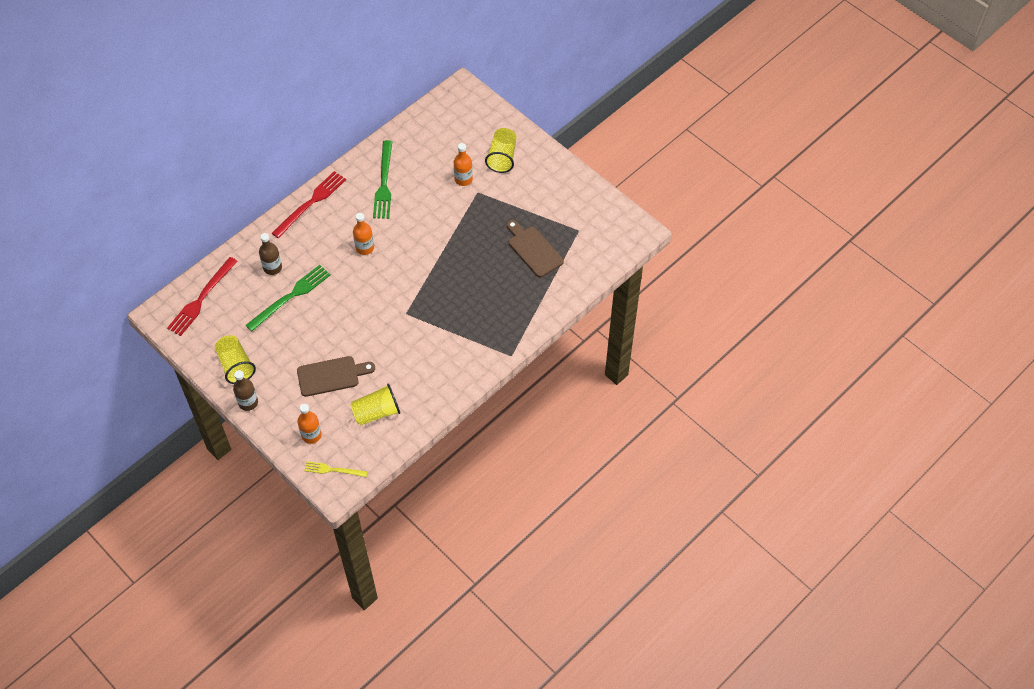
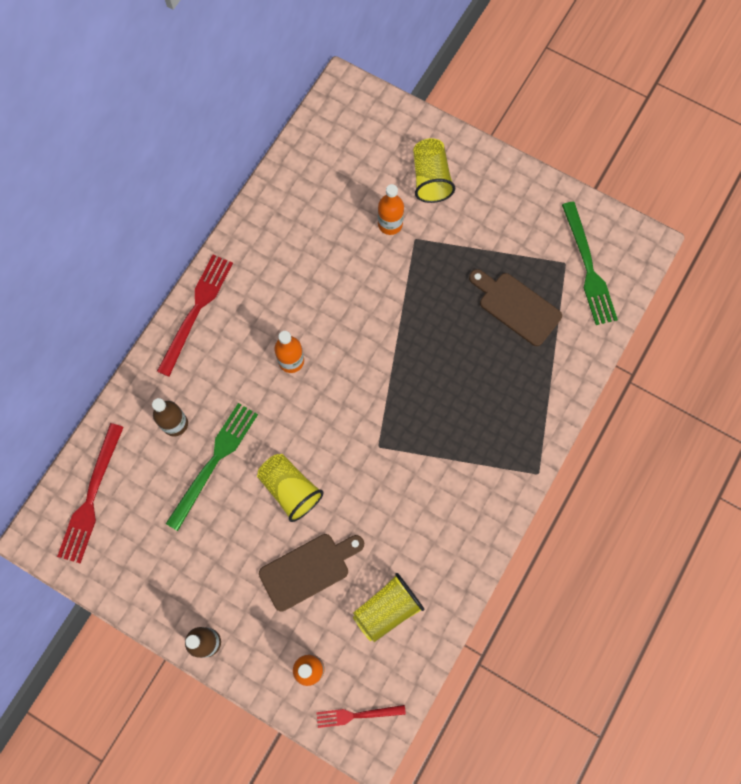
camera: 15 degrees left, 15 degrees up
yellow cup [215,335,256,384] -> yellow cup moved to [257,454,324,522]
yellow fork [304,461,368,477] -> red fork [316,705,406,728]
green fork [373,140,392,219] -> green fork moved to [562,202,618,325]

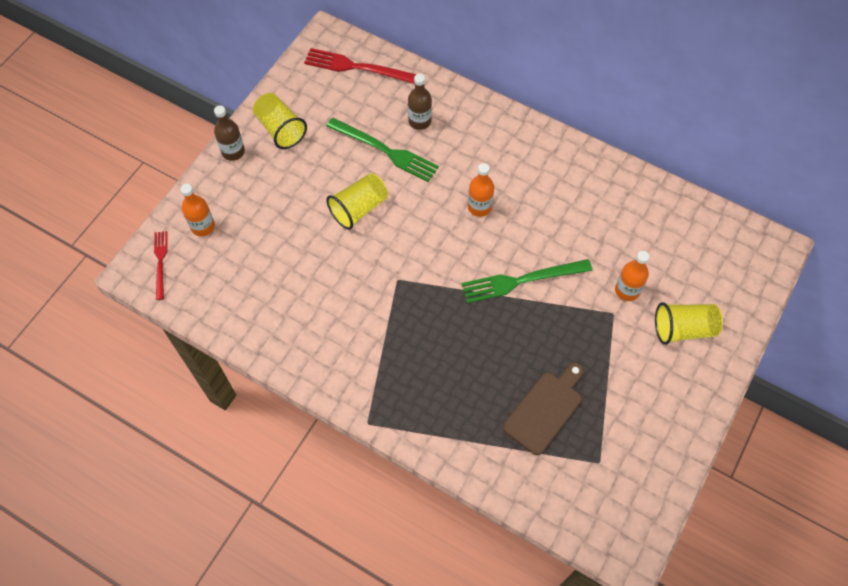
camera: 90 degrees right, 10 degrees down
red fork [157,255,233,377] -> none
brown cutting board [259,534,364,612] -> none
yellow cup [353,573,425,642] -> yellow cup moved to [253,93,307,149]
green fork [562,202,618,325] -> green fork moved to [462,259,592,303]

